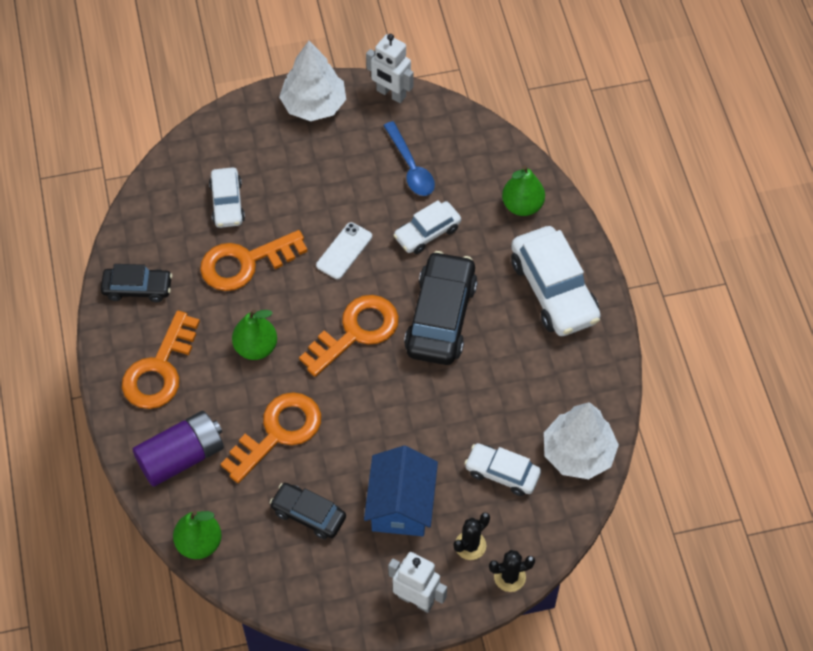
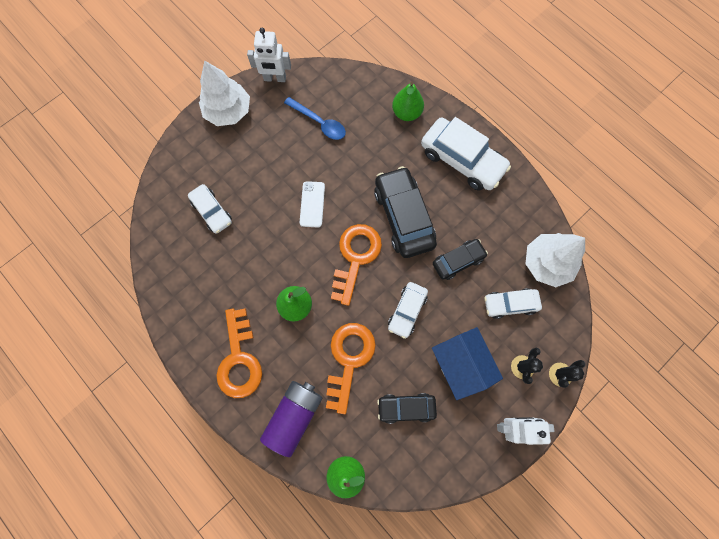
camera: 30 degrees left, 15 degrees up
black car [101,264,172,302] -> black car moved to [433,239,488,280]
orange key [200,230,308,291] -> none
white car [393,200,461,254] -> white car moved to [388,282,428,339]

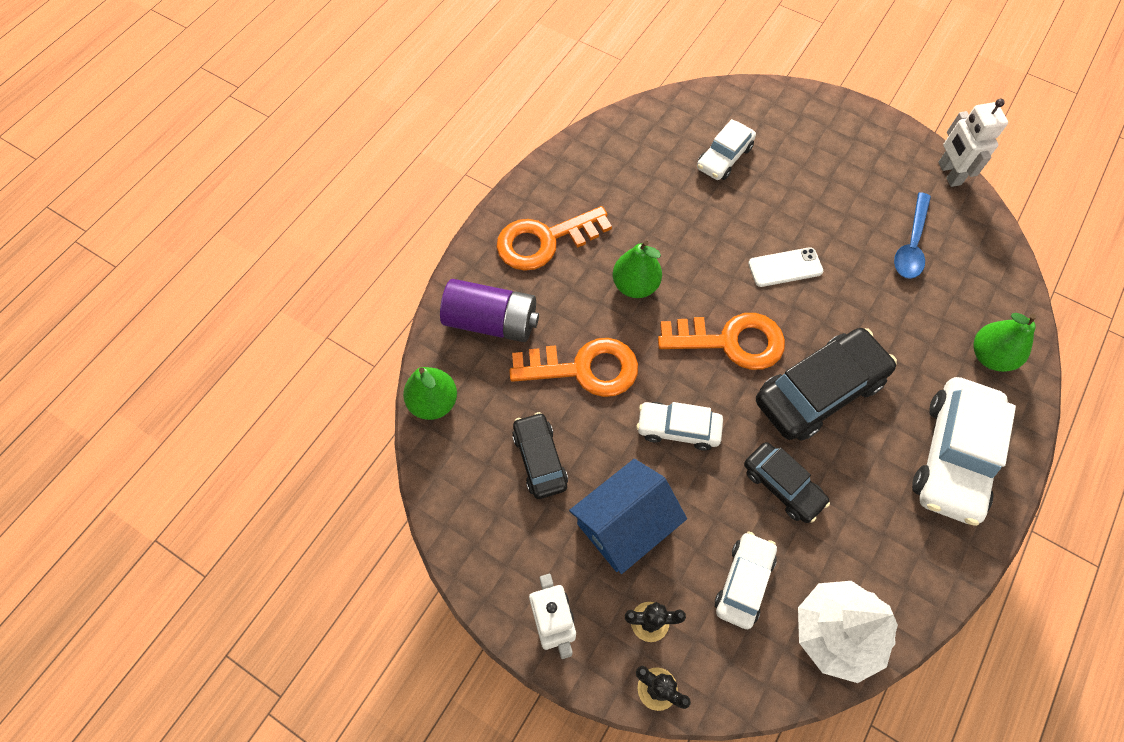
camera: 75 degrees right, 10 degrees down
white tree [199,60,250,126] -> none
white car [484,288,542,319] -> white car turned 45 degrees clockwise [715,531,777,629]

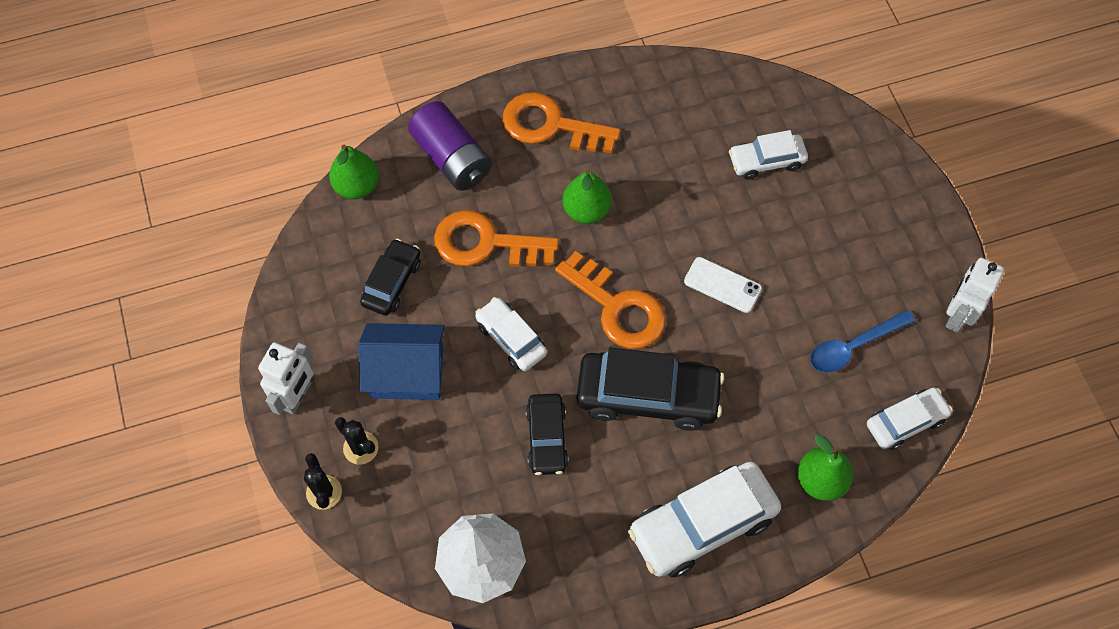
camera: 40 degrees right, 0 degrees up
orange key [509,338,638,397] -> orange key turned 150 degrees clockwise [434,210,559,267]
white car [715,531,777,629] -> white car moved to [867,387,953,450]

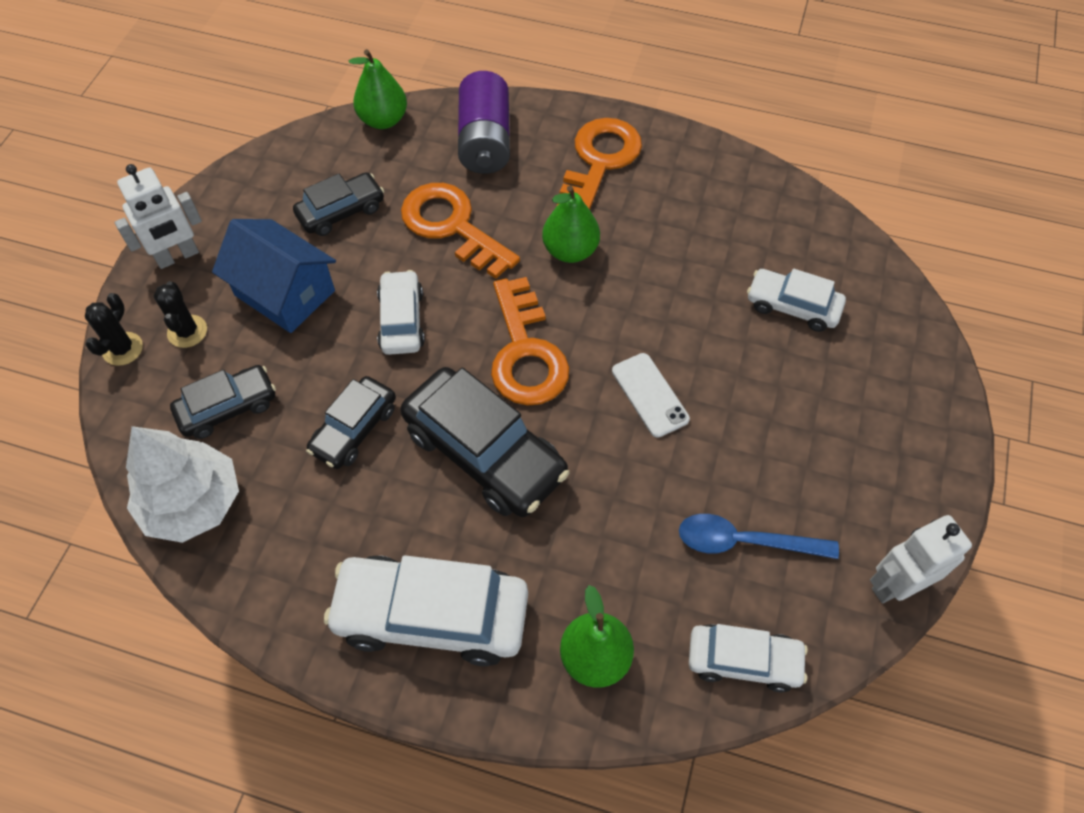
camera: 35 degrees right, 5 degrees down
orange key [502,92,621,153] -> orange key turned 60 degrees clockwise [557,118,642,210]
none -> black car [170,365,276,439]

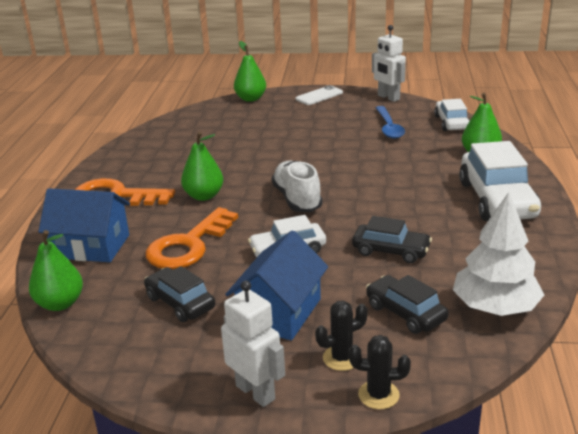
camera: 100 degrees left, 30 degrees down
black car [400,367,569,517] -> none
purple battery [458,71,510,174] -> blue house [38,188,130,262]
orange key [491,277,569,406] -> white shoe [271,161,323,212]
white phone [612,353,690,438] -> white phone moved to [296,85,343,105]
white car [747,269,846,332] -> none
none -> green pear [234,41,266,102]

